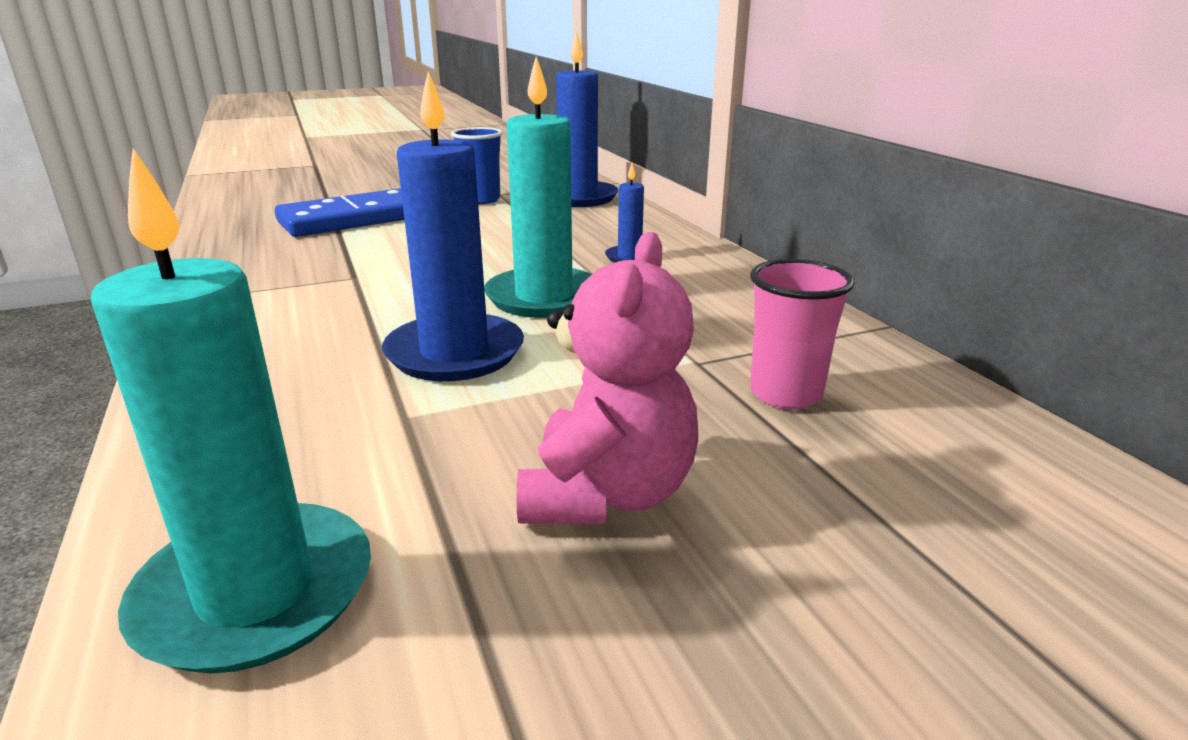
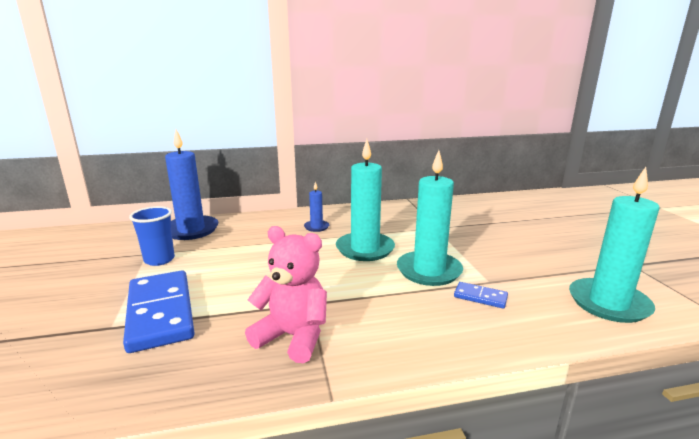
camera: 80 degrees left, 5 degrees down
blue candle [382,71,524,381] -> turquoise candle [397,150,463,286]
pink teddy bear [516,232,698,524] -> pink teddy bear moved to [245,226,327,363]
pink cup [750,259,855,409] -> none
none -> blue domino [454,282,508,309]

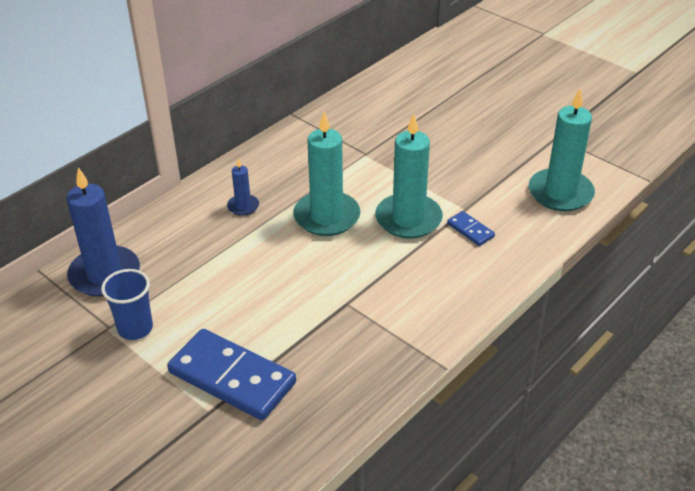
camera: 35 degrees left, 20 degrees up
pink teddy bear [245,226,327,363] -> none
blue domino [454,282,508,309] -> blue domino turned 60 degrees clockwise [447,211,495,246]

